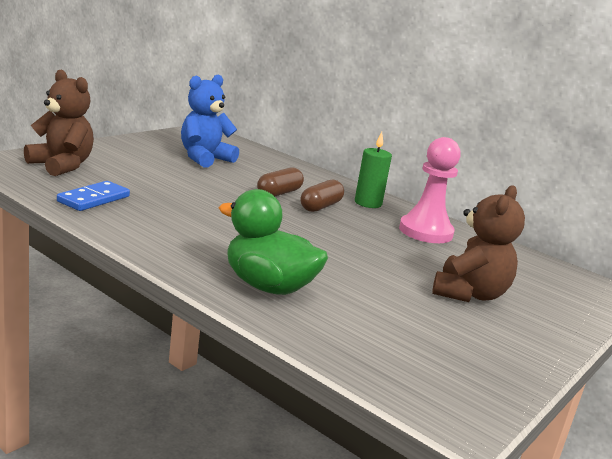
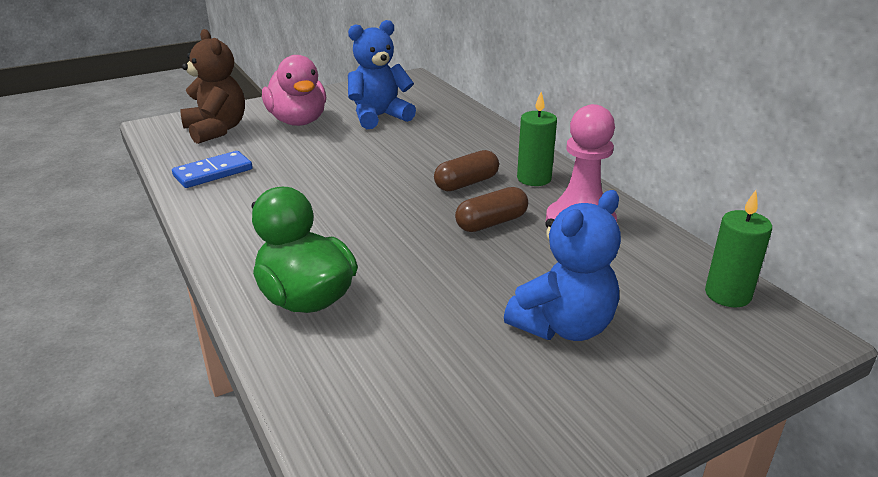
camera: 25 degrees right, 10 degrees up
brown capsule [257,167,304,196] -> brown capsule moved to [455,187,528,232]
brown teddy bear [432,185,525,302] -> blue teddy bear [504,190,621,341]
none -> pink duck [262,55,326,126]
none -> green candle [705,190,772,308]

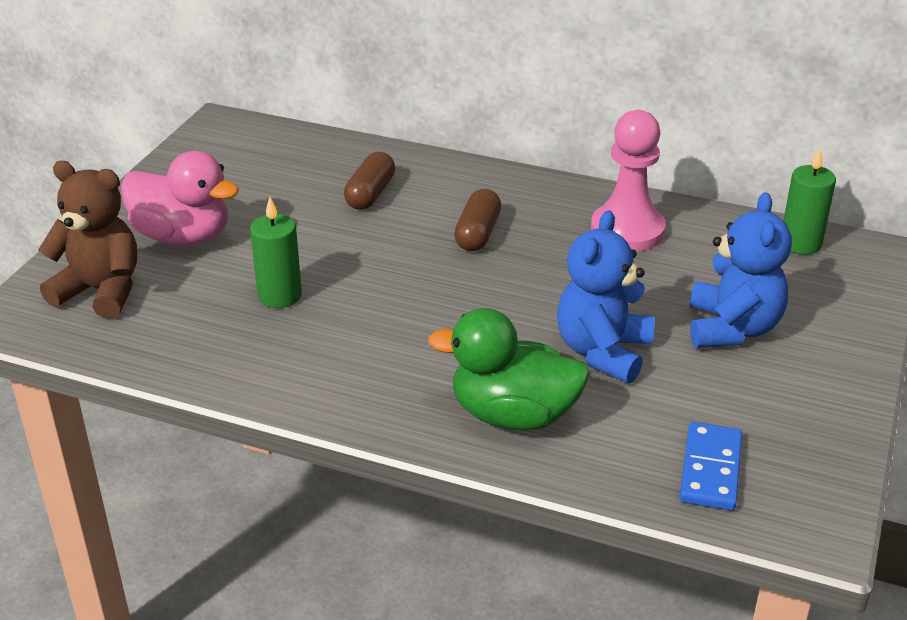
camera: 40 degrees left, 5 degrees up
blue domino [172,151,252,188] -> blue domino moved to [679,422,742,511]
blue teddy bear [348,20,416,129] -> blue teddy bear moved to [557,210,655,384]
brown capsule [455,187,528,232] -> brown capsule moved to [344,152,395,210]
green candle [517,92,557,186] -> green candle moved to [250,197,302,308]

